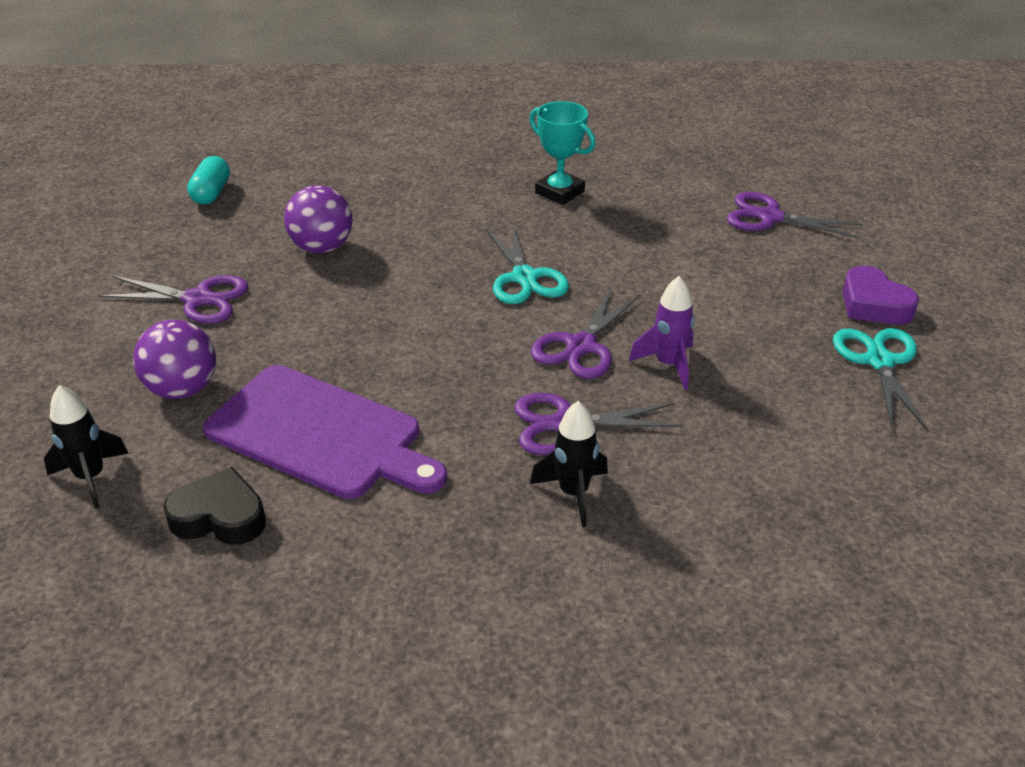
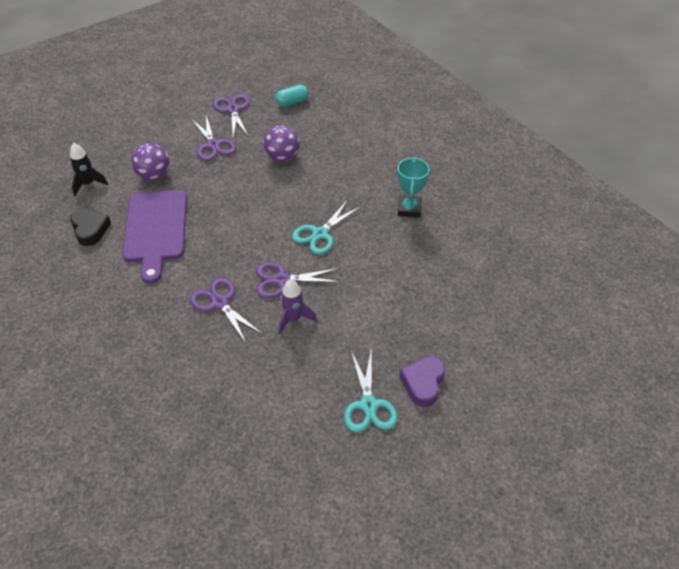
camera: 55 degrees right, 10 degrees up
black rocket [530,401,608,527] -> none
purple scissors [727,192,863,239] -> purple scissors moved to [213,94,250,137]
turquoise scissors [833,328,929,432] -> turquoise scissors turned 120 degrees clockwise [344,351,398,432]

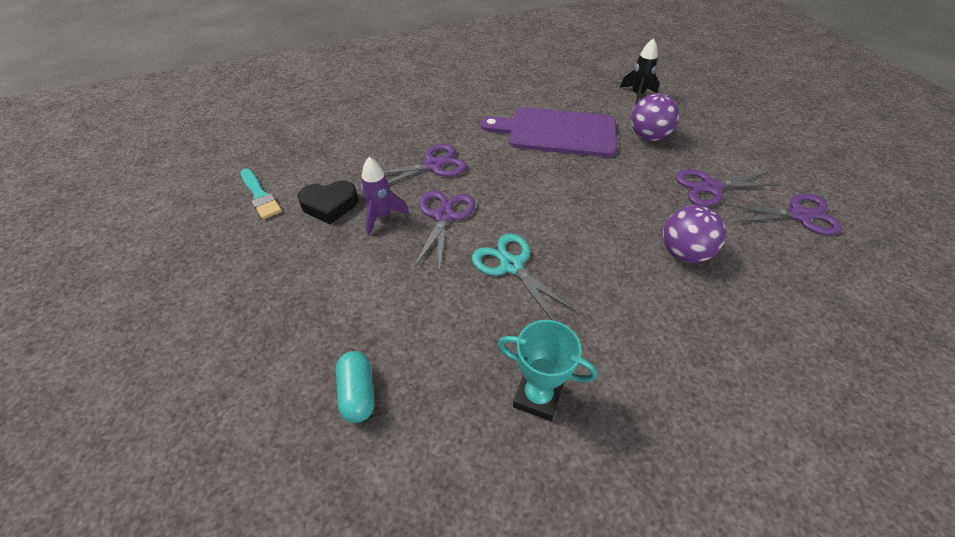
camera: 105 degrees right, 0 degrees up
black heart [70,208,111,246] -> black heart moved to [297,181,359,224]
turquoise capsule [275,85,308,107] -> turquoise capsule moved to [336,351,375,423]
turquoise scissors [344,351,398,432] -> none
purple heart [399,356,445,407] -> none
none -> turquoise brush [240,168,282,219]

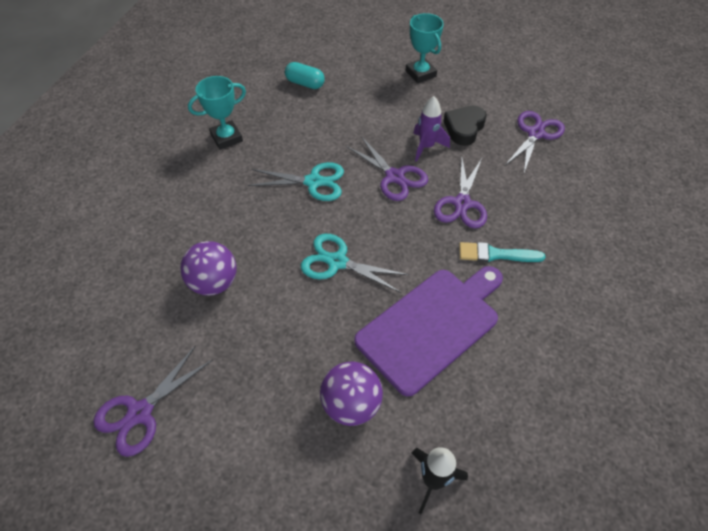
camera: 130 degrees right, 5 degrees up
turquoise brush [240,168,282,219] -> turquoise brush moved to [459,242,545,262]
purple scissors [676,169,781,207] -> purple scissors moved to [505,111,565,172]
none -> turquoise scissors [301,234,409,293]
none -> turquoise trophy [405,13,444,83]

